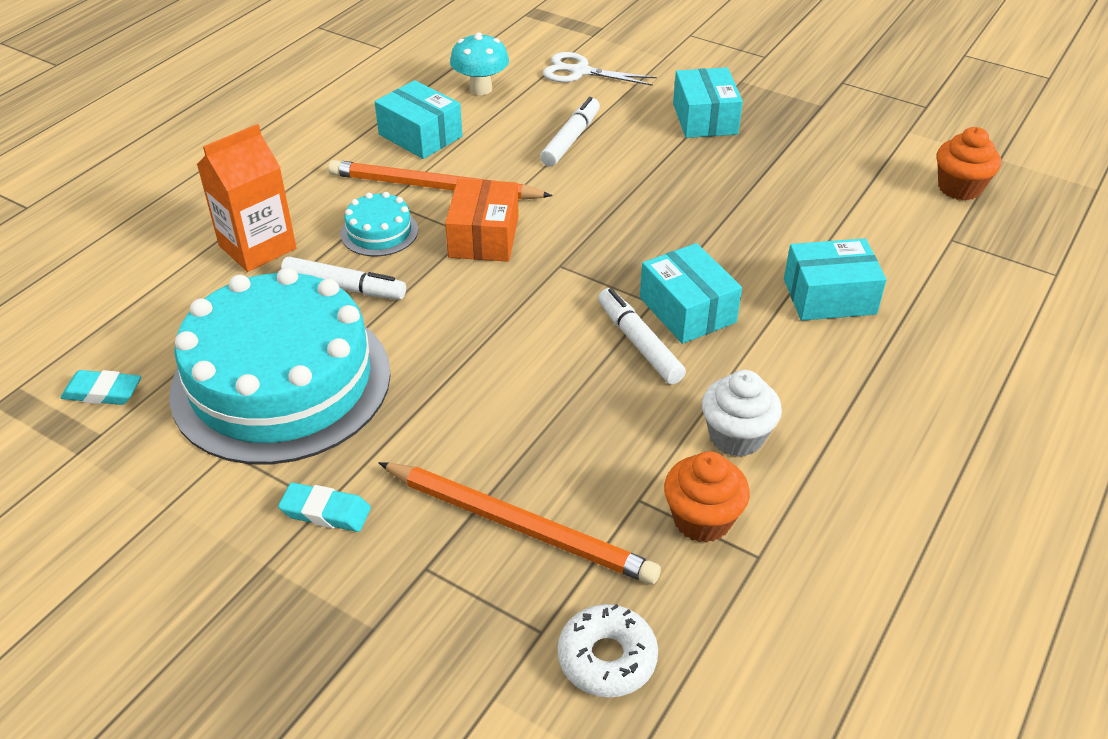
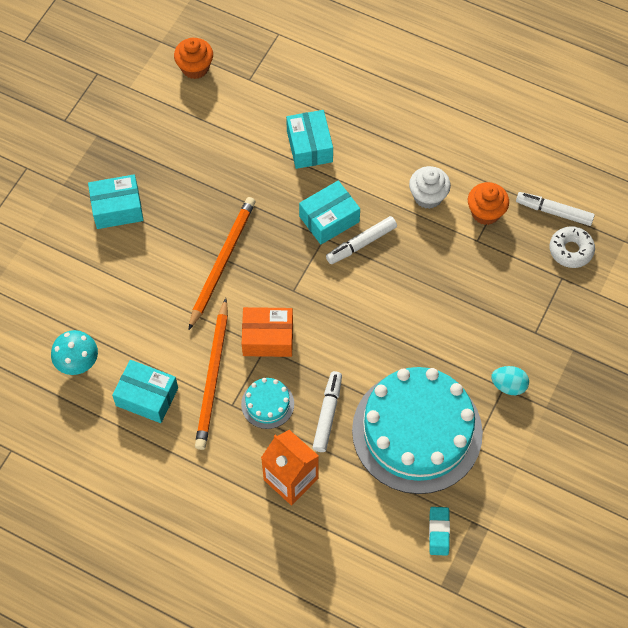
camera: 95 degrees left, 20 degrees up
turquoise eraser [278,483,371,532] -> turquoise egg [491,366,529,395]
turquoise box [375,80,463,159] -> turquoise box turned 75 degrees clockwise [112,360,178,423]
orange pencil [378,462,661,584] -> orange pencil moved to [189,197,256,330]
white marker [540,97,600,167] -> white marker moved to [516,192,595,226]
white scissors [543,52,657,86] -> none

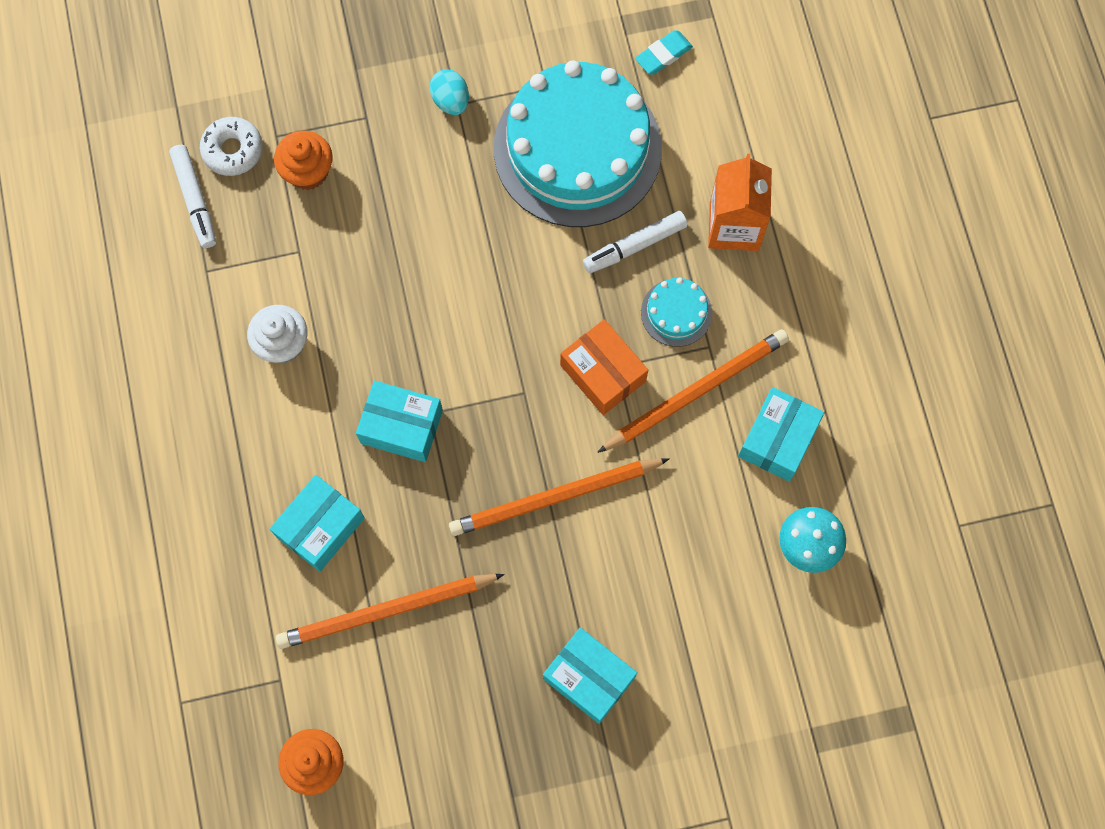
camera: 130 degrees left, 10 degrees up
turquoise box [112,360,178,423] -> turquoise box turned 45 degrees clockwise [738,387,824,482]
white marker [326,216,397,264] -> none
orange cupcake [468,182,509,225] -> orange cupcake moved to [274,131,333,190]
none -> orange pencil [276,574,505,649]

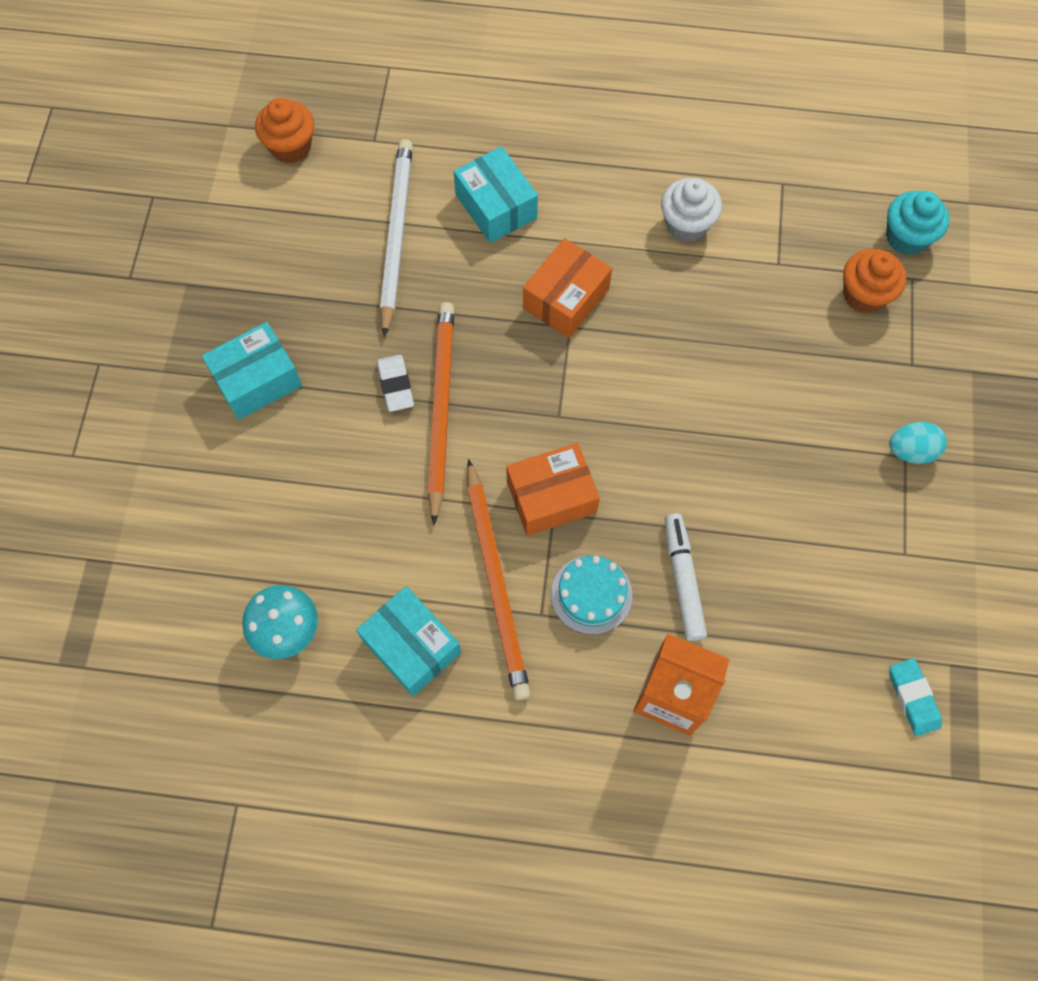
camera: 110 degrees right, 5 degrees down
white marker [169,145,216,248] -> none
white donut [200,117,263,176] -> turquoise cupcake [886,191,949,255]
orange pencil [276,574,505,649] -> white pencil [380,139,413,337]
turquoise box [356,380,443,462] -> orange box [523,238,612,338]
turquoise cake [494,60,662,227] -> none
none -> white eraser [377,355,414,412]

